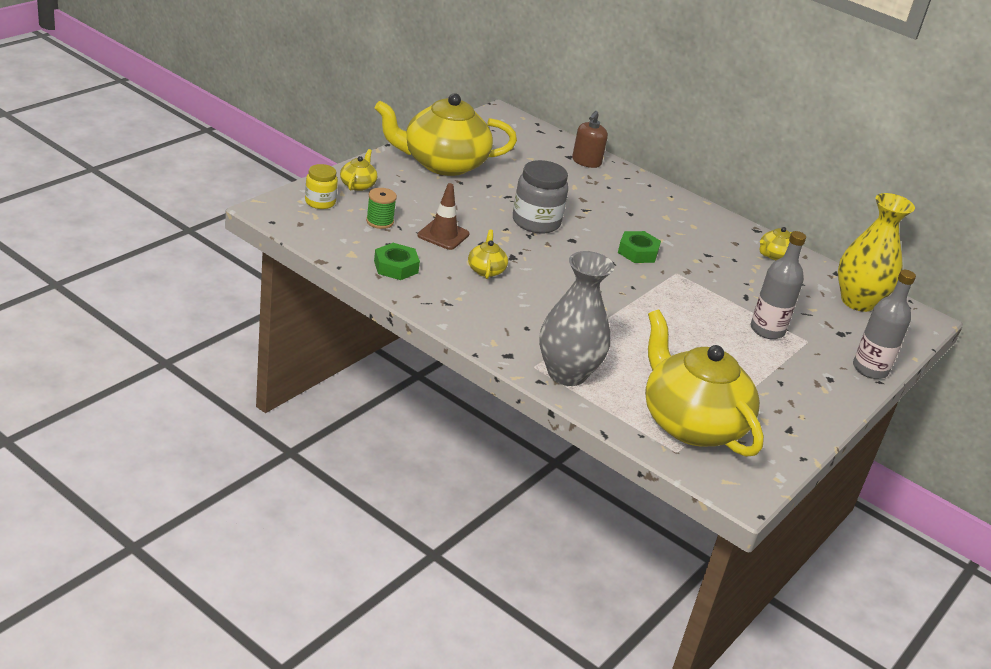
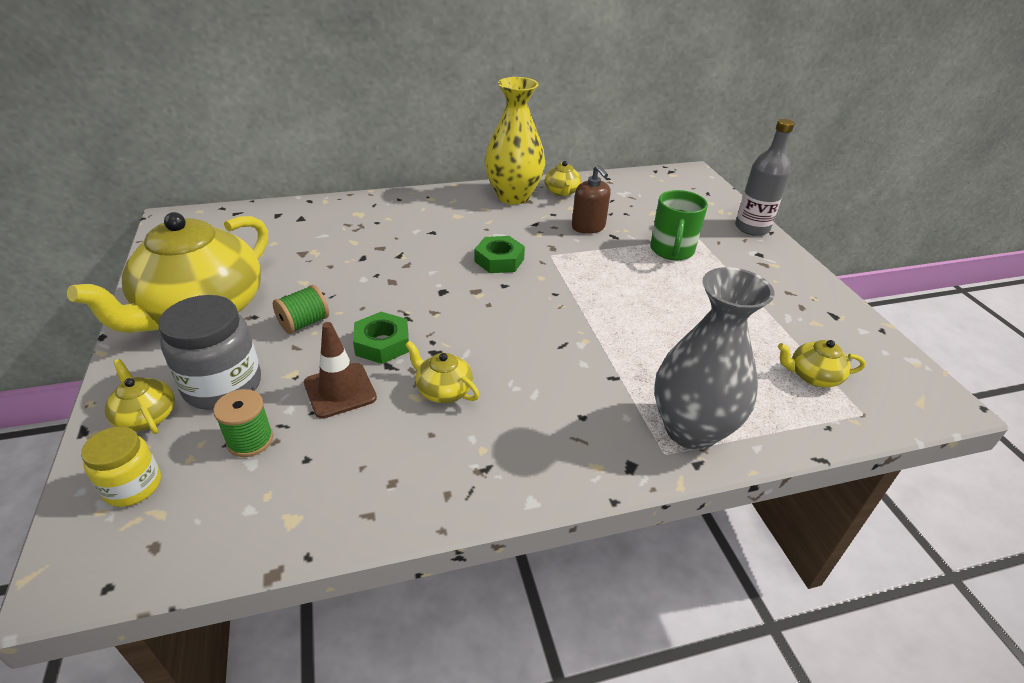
camera: 50 degrees left, 5 degrees up
green nut [374,243,420,280] -> green nut moved to [353,312,409,364]
grey jar [513,160,568,233] -> grey jar moved to [158,295,261,410]
brown soap dispenser [572,111,608,168] -> brown soap dispenser moved to [572,165,611,234]
yellow teapot [645,310,764,457] -> yellow teapot [778,340,866,387], size x0.41
grey bottle [751,231,806,339] -> green mug [650,190,708,260]
yellow vase [838,193,915,312] -> yellow vase moved to [485,77,545,204]
none -> green spool [273,285,329,334]

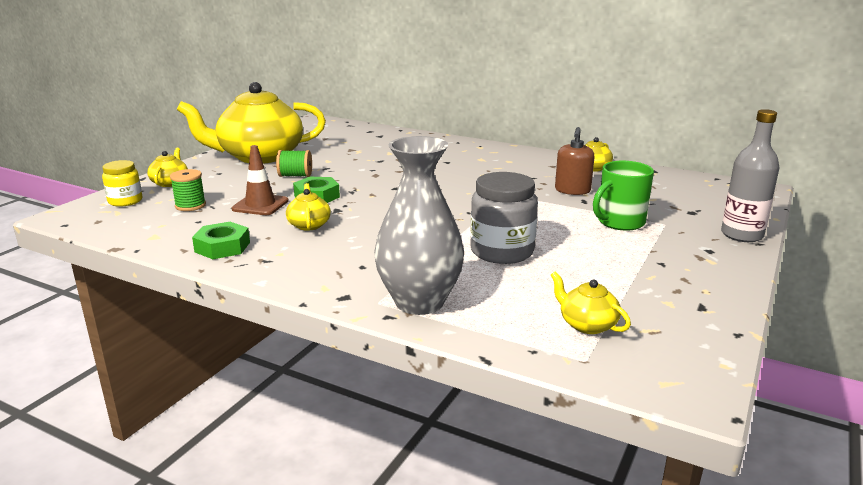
camera: 45 degrees right, 15 degrees down
grey jar [158,295,261,410] -> grey jar moved to [470,172,538,264]
green nut [475,236,525,273] -> green nut moved to [192,222,250,259]
yellow vase [485,77,545,204] -> none

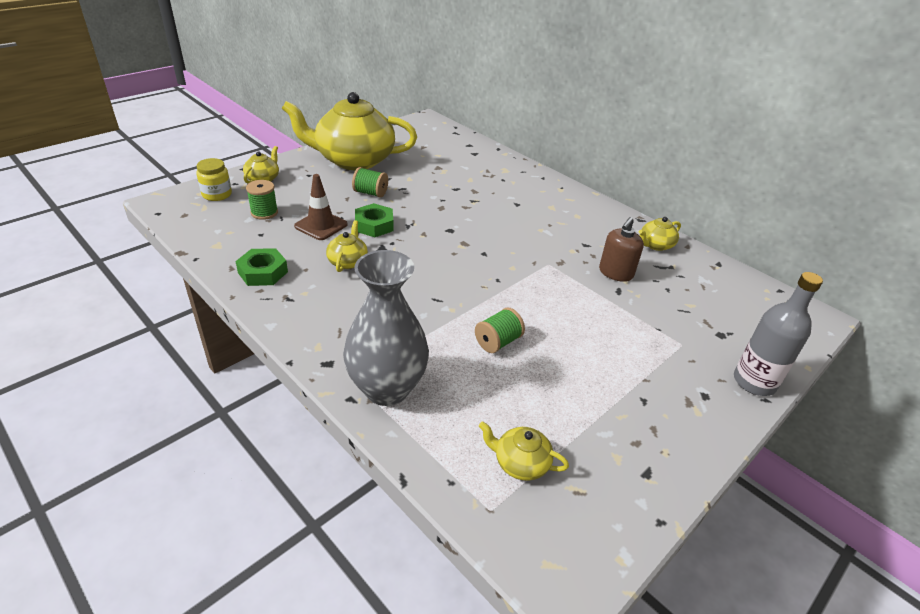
camera: 15 degrees right, 15 degrees up
grey jar [470,172,538,264] -> green spool [475,307,525,353]
yellow teapot [551,271,631,334] -> yellow teapot turned 45 degrees counterclockwise [479,421,569,481]
green mug [593,161,654,231] -> none

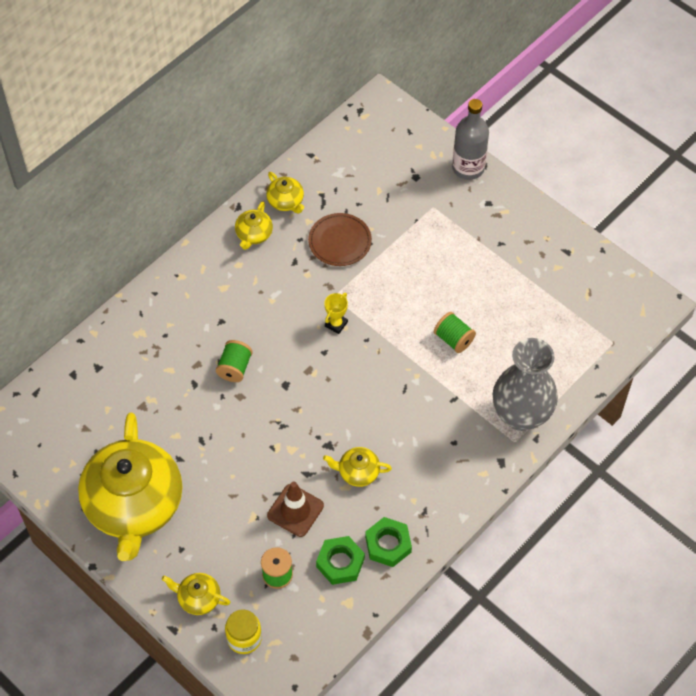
camera: 90 degrees left, 20 degrees up
green spool [352,167,388,198] -> green spool moved to [216,340,253,382]
green nut [355,203,393,237] -> green nut moved to [316,536,365,585]
yellow teapot [479,421,569,481] -> yellow teapot moved to [235,201,273,250]
brown soap dispenser [599,217,644,282] -> brown plate [308,213,372,266]
none -> yellow trophy [324,293,348,334]

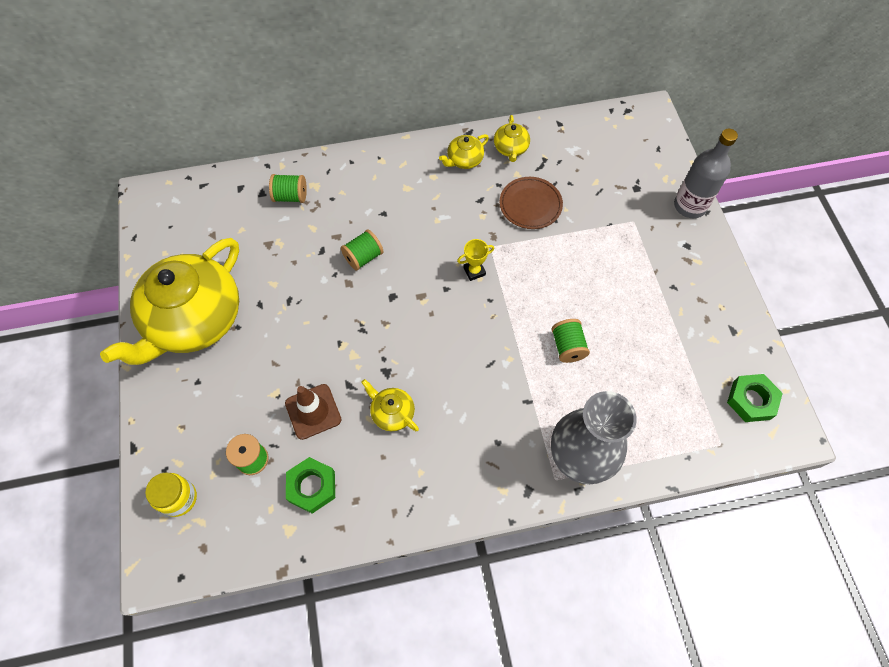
camera: 35 degrees right, 5 degrees up
yellow teapot [162,573,231,615] -> none
green nut [365,517,412,567] -> green nut moved to [727,374,783,422]
none -> green spool [269,174,307,203]

